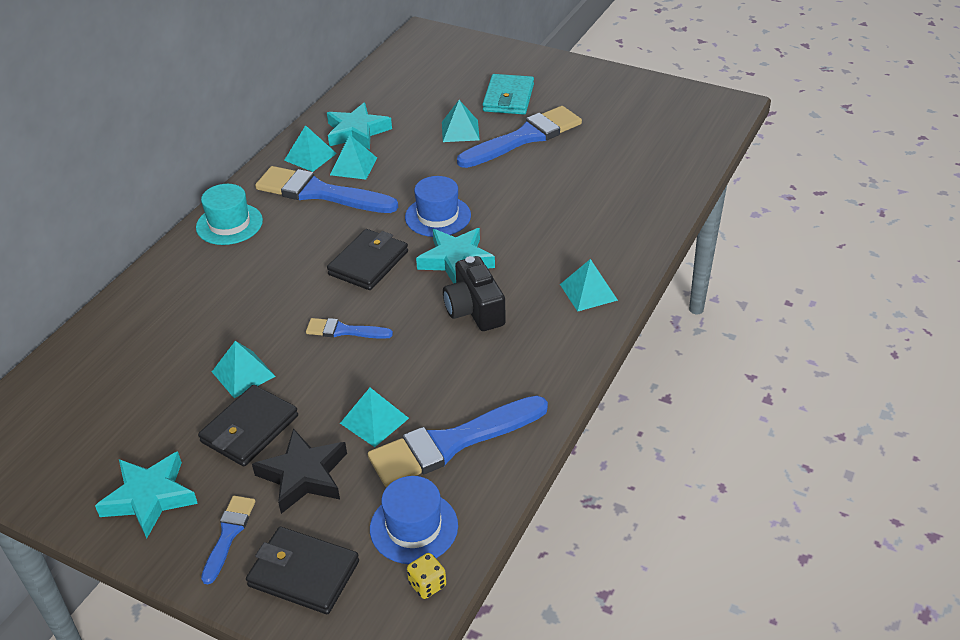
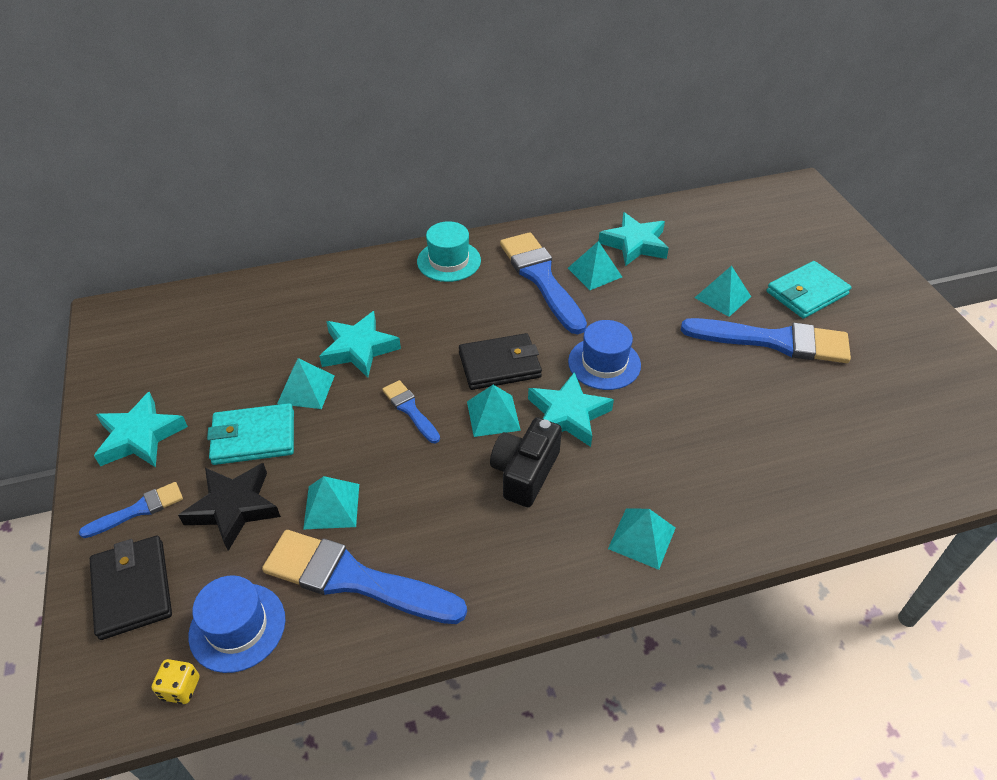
camera: 45 degrees right, 5 degrees up
black wallet [198,385,298,466] -> turquoise wallet [207,403,294,465]
turquoise pyramid [284,125,337,172] -> turquoise pyramid moved to [467,385,521,437]
none -> turquoise star [319,311,401,378]

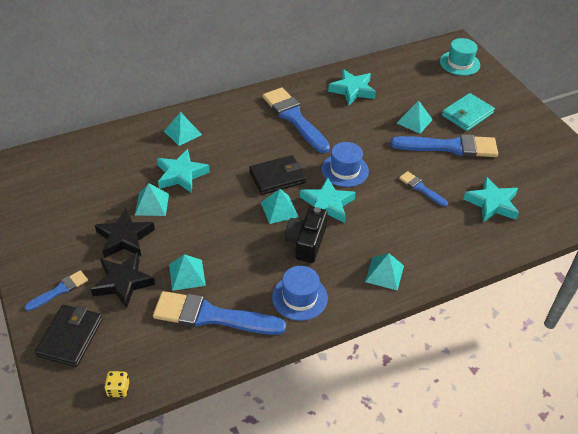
camera: 10 degrees left, 0 degrees up
black wallet [90,536,172,640] -> black wallet turned 45 degrees clockwise [35,305,103,367]
turquoise star [94,391,188,467] -> turquoise star moved to [463,176,519,222]
blue hat [189,575,285,673] -> blue hat moved to [272,266,328,321]
turquoise wallet [207,403,294,465] -> black star [95,209,155,258]
blue brush [382,380,440,443] -> blue brush moved to [399,171,448,207]
turquoise hat [417,221,481,282] -> turquoise hat moved to [440,38,480,76]
turquoise pyramid [568,241,622,290] -> turquoise pyramid moved to [164,112,202,146]

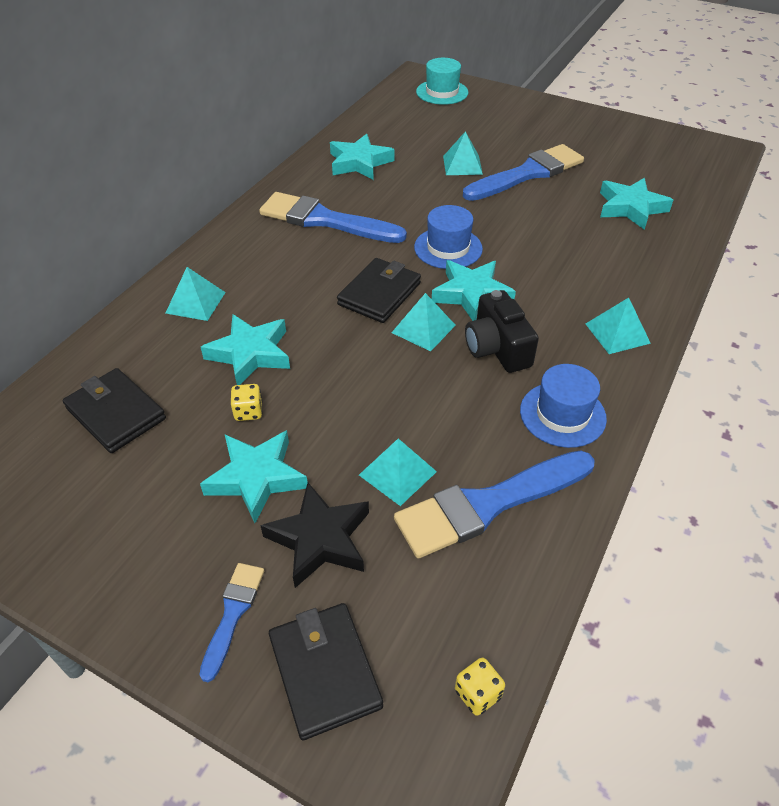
camera: 35 degrees left, 0 degrees up
black star [95,209,155,258] -> turquoise star [200,430,308,523]
turquoise pyramid [135,183,169,216] -> yellow dice [231,384,263,421]
blue brush [399,171,448,207] -> none
turquoise wallet [442,93,495,131] -> none
none -> black wallet [63,368,166,453]

